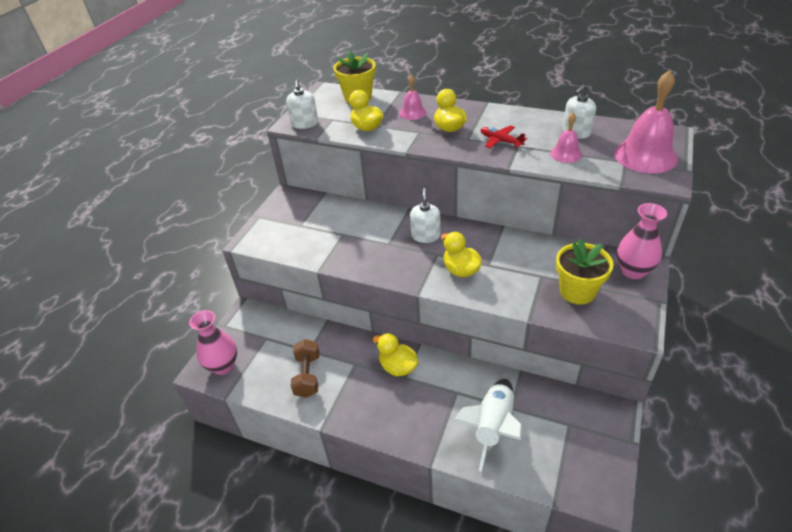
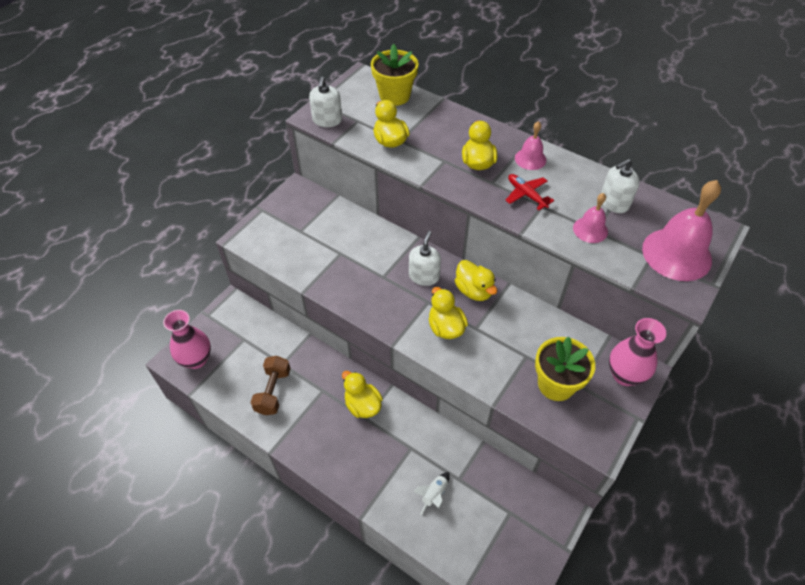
camera: 10 degrees right, 10 degrees up
pink bell [399,75,426,120] -> pink bell moved to [515,121,546,170]
white rocket [454,379,522,472] -> white rocket [413,472,450,515], size x0.47
none -> yellow duck [455,260,497,301]

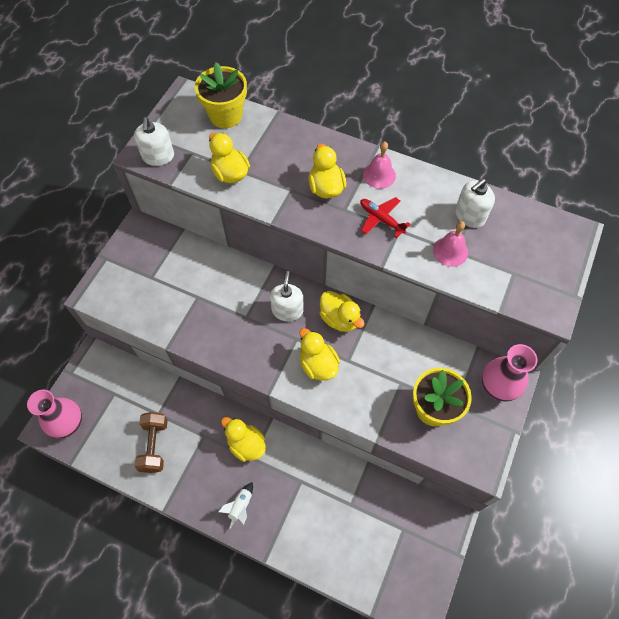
camera: 10 degrees left, 10 degrees up
white rocket [413,472,450,515] -> white rocket moved to [218,482,253,529]
pink bell [642,180,721,281] -> none

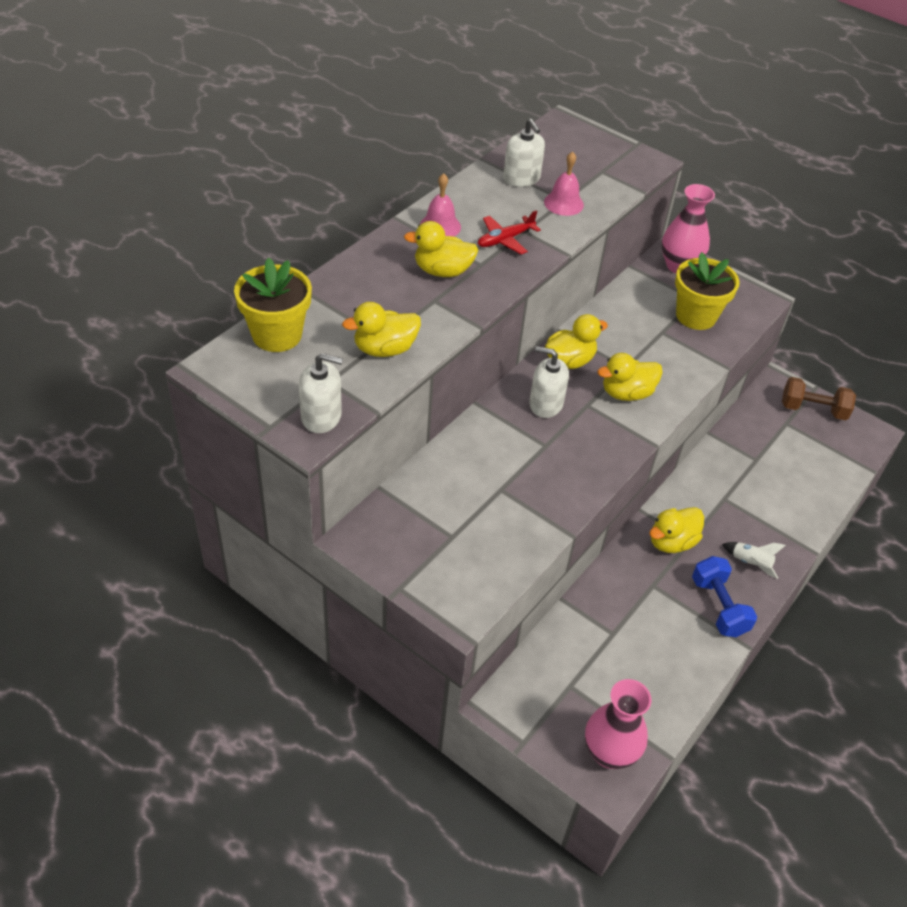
camera: 80 degrees left, 15 degrees down
brown dumbbell [134,412,168,473] -> brown dumbbell moved to [782,377,856,420]
none -> blue dumbbell [692,556,757,637]

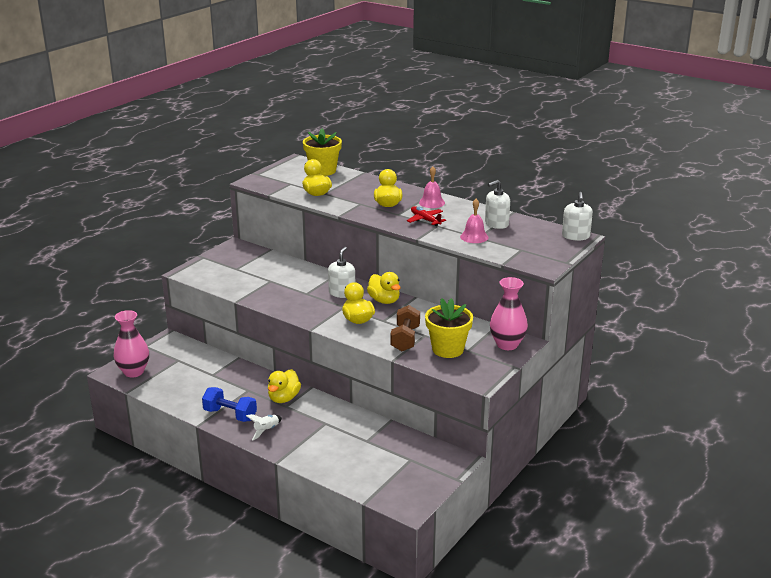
camera: 90 degrees right, 20 degrees down
white soap dispenser [299,353,343,433] -> white soap dispenser moved to [562,192,593,241]
yellow duck [649,507,704,553] -> yellow duck turned 120 degrees counterclockwise [268,369,301,403]
blue dumbbell [692,556,757,637] -> blue dumbbell turned 45 degrees clockwise [202,387,257,422]
brown dumbbell [782,377,856,420] -> brown dumbbell moved to [390,305,420,351]

